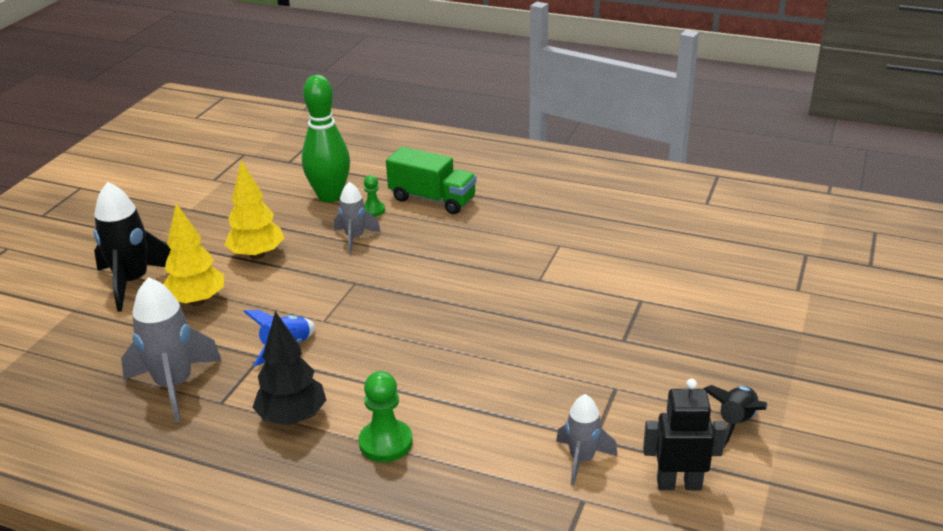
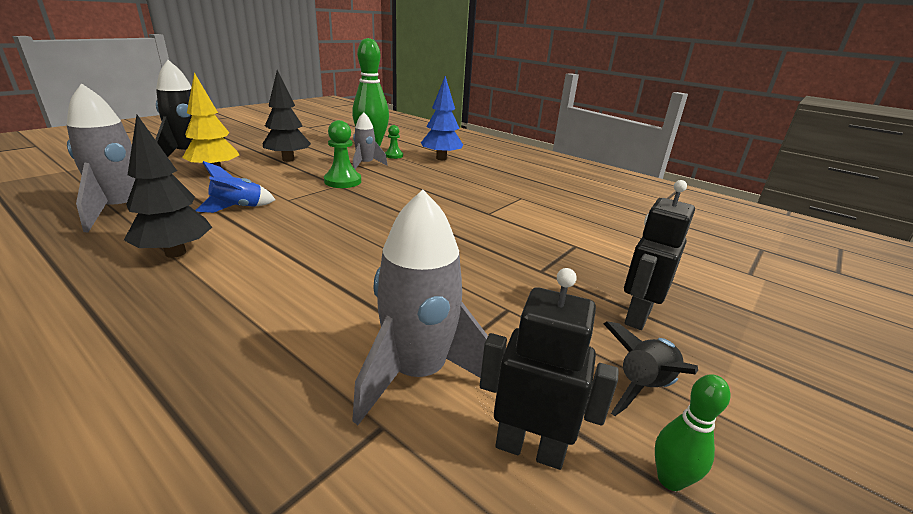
camera: 15 degrees right, 5 degrees down
yellow tree [225,160,284,260] -> black tree [263,70,311,162]
green pawn [359,371,413,462] -> green pawn moved to [324,120,361,188]
green truck [386,147,477,214] -> blue tree [421,76,463,160]
grey rocket [556,394,618,485] -> grey rocket [352,190,488,425], size x1.68
none -> black robot [624,180,695,330]
none -> green bowling pin [655,374,730,491]

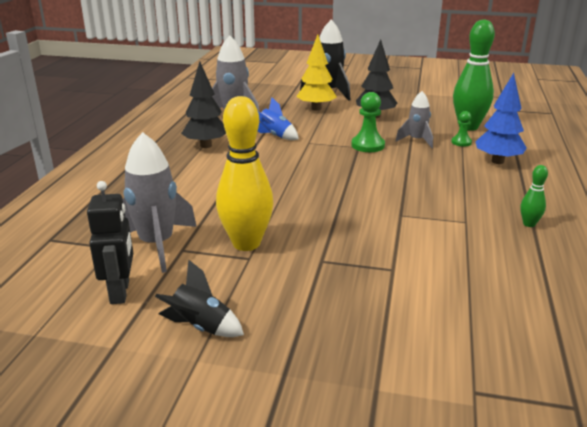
camera: 65 degrees right, 0 degrees up
black robot [624,180,695,330] -> none
green bowling pin [655,374,730,491] -> green bowling pin moved to [520,165,548,227]
none -> yellow bowling pin [216,96,274,251]

